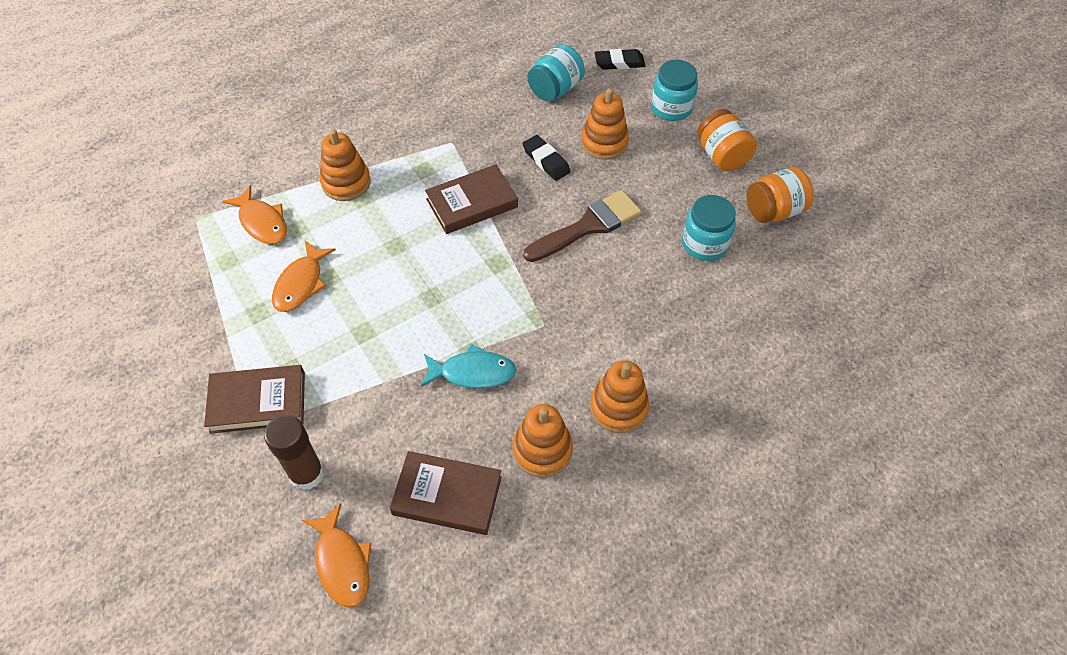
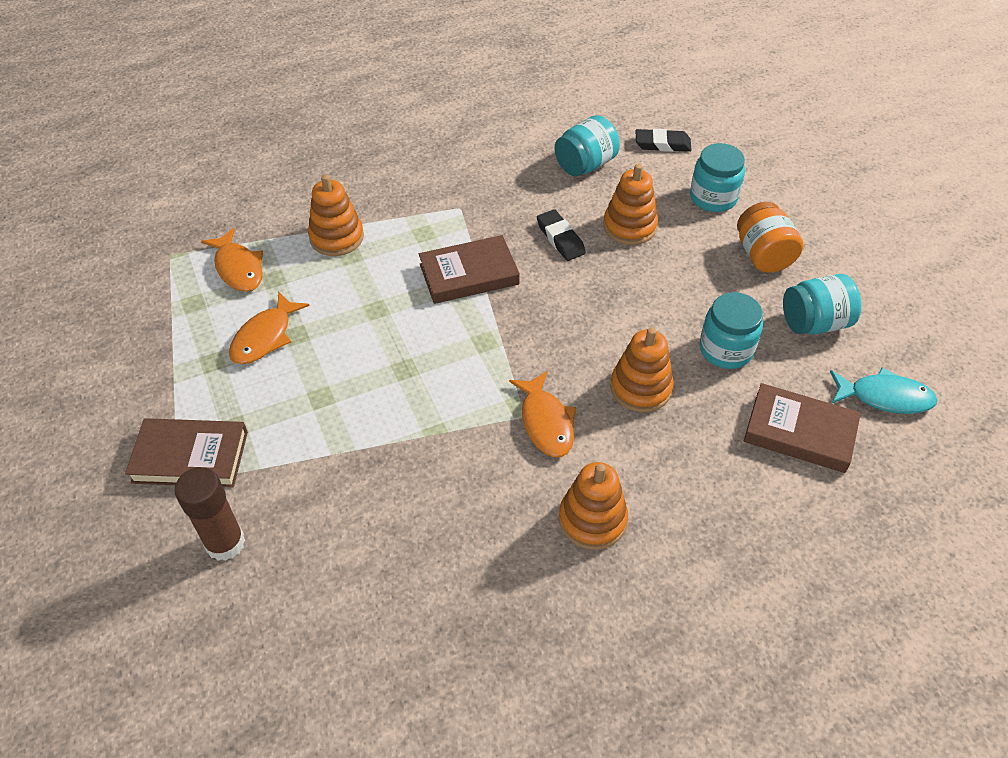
camera: 10 degrees right, 5 degrees down
orange fish [302,503,372,608] -> orange fish moved to [509,371,576,457]
brown book [390,451,502,535] -> brown book moved to [744,383,861,473]
turquoise fish [421,344,516,389] -> turquoise fish moved to [830,367,937,414]
orange stacking toy [513,404,573,477] -> orange stacking toy moved to [610,327,674,412]
brown brush [524,190,642,262] -> none
orange jar [746,167,814,223] -> turquoise jar [783,274,861,335]

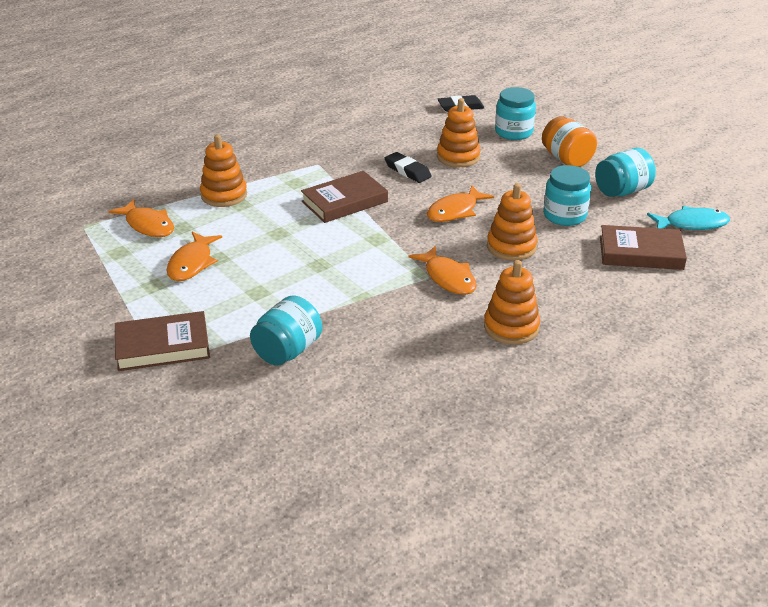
camera: 15 degrees left, 15 degrees down
brown glue stick [174,467,245,561] -> none
turquoise jar [554,115,620,176] -> turquoise jar moved to [250,295,322,365]
none -> orange fish [427,185,494,222]

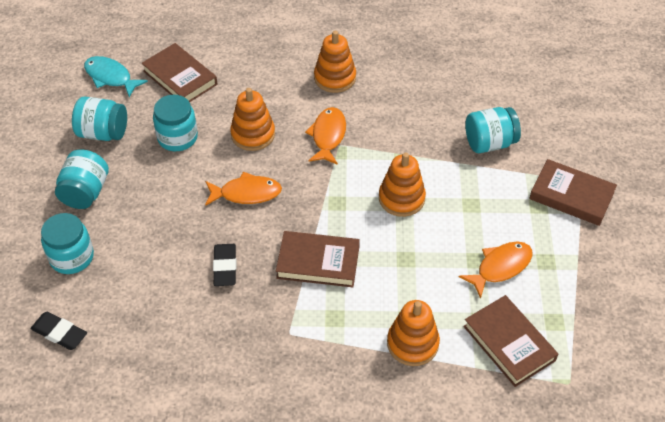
camera: 140 degrees left, 15 degrees up
orange fish [109,199,174,237] -> brown book [463,295,558,387]
orange stacking toy [437,98,481,167] -> orange stacking toy moved to [379,153,426,217]
orange jar [542,117,597,167] -> turquoise jar [55,150,109,209]

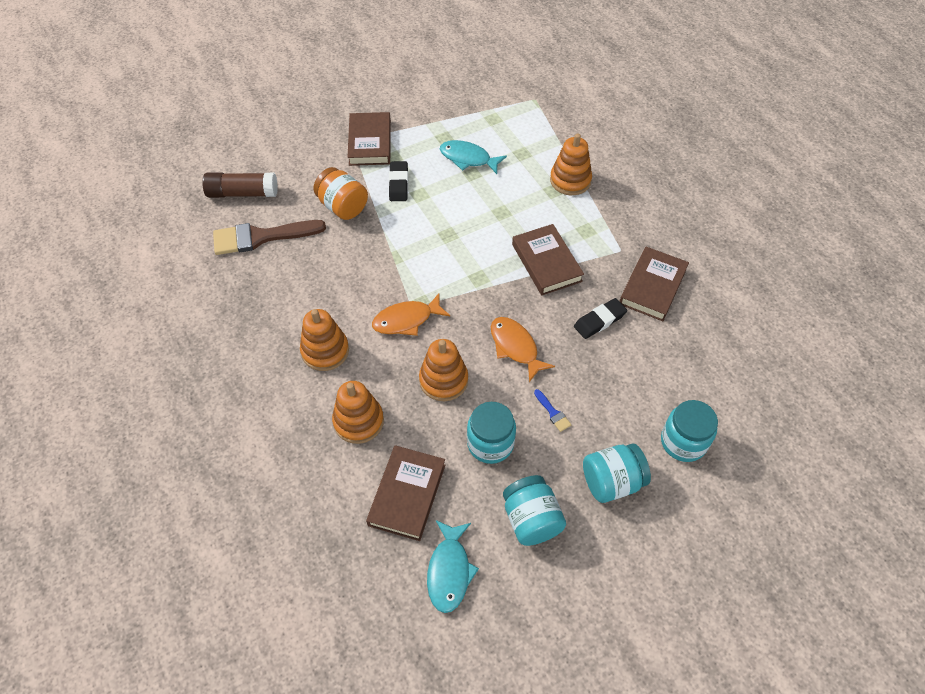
camera: 120 degrees left, 5 degrees up
black eraser [31,312,87,350] -> black eraser moved to [389,161,408,201]
orange stacking toy [379,153,426,217] -> orange stacking toy moved to [332,381,384,444]
orange fish [459,241,533,299] -> turquoise fish [440,140,507,174]
brown book [463,295,558,387] -> brown book moved to [620,247,689,321]
turquoise jar [465,107,521,153] -> orange jar [314,167,368,220]
none -> brown glue stick [202,173,278,198]
none -> brown brush [213,220,326,255]
none -> blue brush [534,389,571,432]

